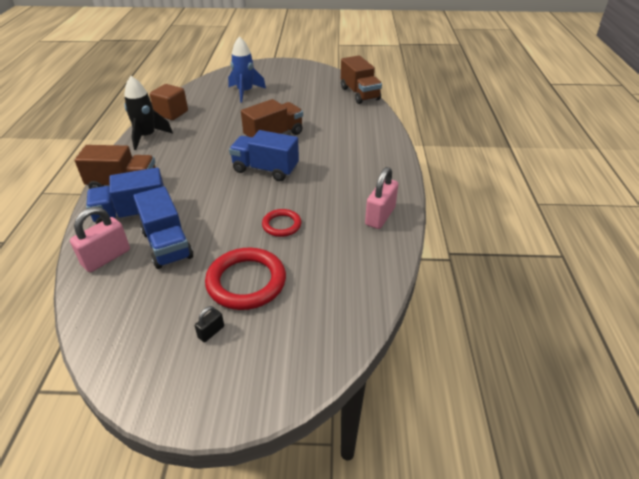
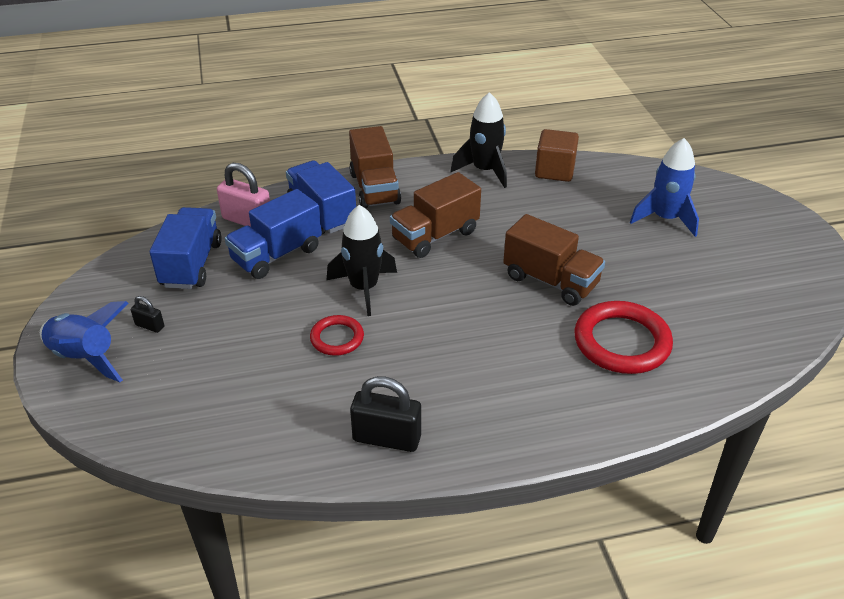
camera: 75 degrees right, 0 degrees up
red ring [205,248,286,310] -> red ring moved to [574,301,673,374]
blue truck [229,130,299,181] -> blue truck moved to [150,207,222,289]
brown truck [341,56,382,104] -> brown truck moved to [390,172,481,258]
pink padlock [365,167,398,229] -> black padlock [350,376,421,452]
none -> blue rocket [40,301,128,382]
none -> black rocket [327,205,397,316]

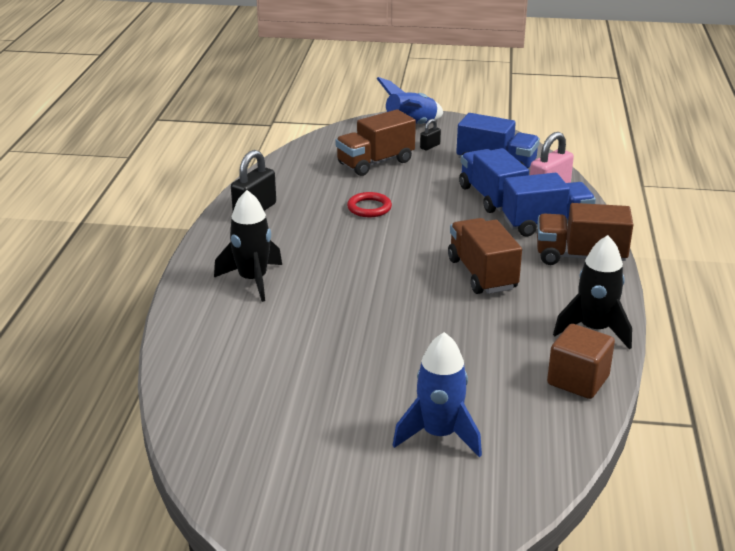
camera: 110 degrees right, 10 degrees down
black rocket [327,205,397,316] -> black rocket moved to [214,190,282,302]
brown truck [503,214,605,306] -> brown truck moved to [335,109,416,176]
red ring [574,301,673,374] -> none

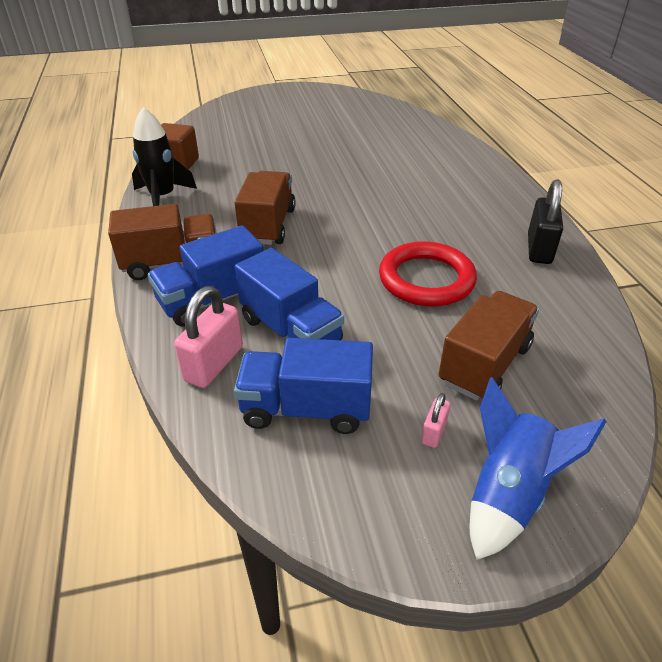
camera: 160 degrees right, 10 degrees up
black rocket [214,190,282,302] -> none
red ring [347,192,392,217] -> red ring [379,241,477,307], size x1.79
blue rocket [393,332,482,457] -> none
black padlock [420,119,441,150] -> pink padlock [421,393,450,448]
brown truck [448,218,522,294] -> brown truck turned 135 degrees counterclockwise [234,171,296,245]

